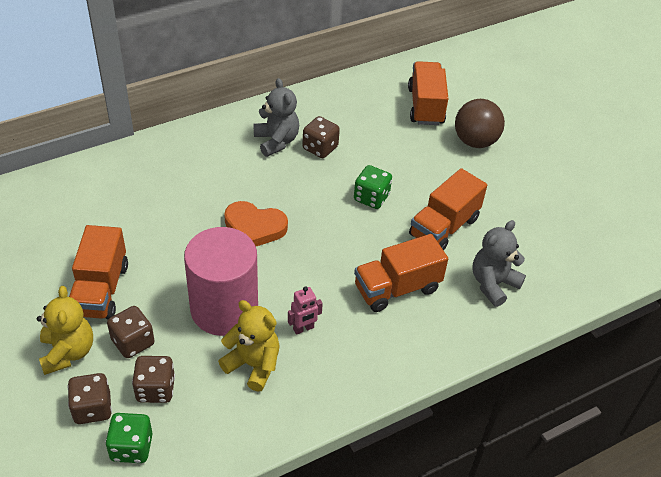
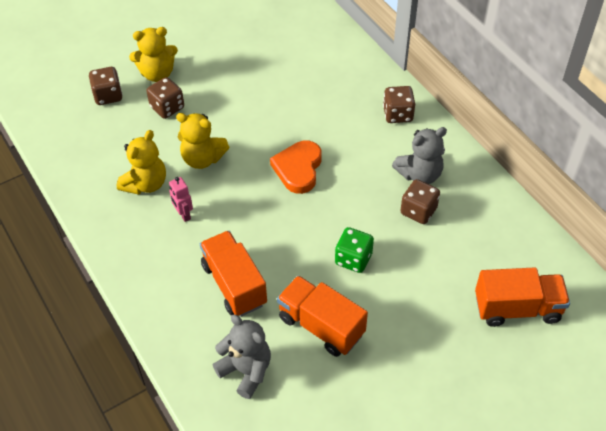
camera: 90 degrees right, 5 degrees up
orange truck [69,225,128,319] -> none
green dice [105,413,152,463] -> none
brown dice [132,356,175,403] -> brown dice moved to [383,86,415,123]
pink cylinder [184,227,258,336] -> yellow teddy bear [176,113,229,169]
brown ball [455,99,505,148] -> none

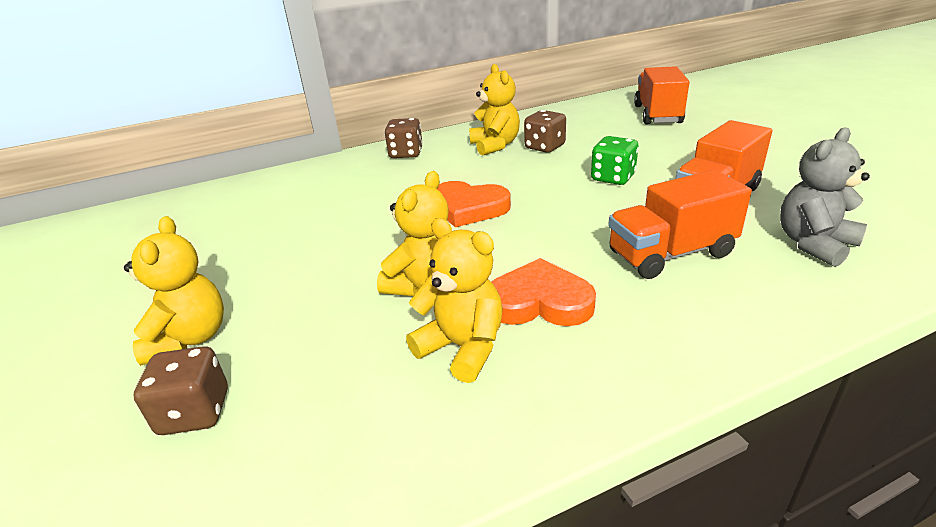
camera: 80 degrees left, 20 degrees down
brown dice [146,77,184,119] -> none
pink robot [169,177,193,222] -> orange heart [492,258,596,326]
grey teddy bear [392,127,447,184] -> yellow teddy bear [469,64,520,156]

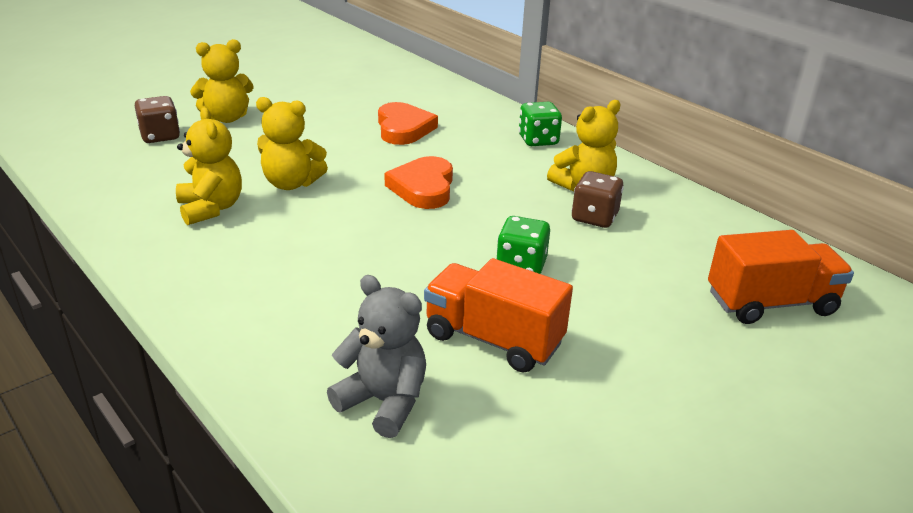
camera: 70 degrees right, 0 degrees up
brown dice [384,118,423,158] -> green dice [518,102,562,146]
yellow teddy bear [406,218,503,383] -> yellow teddy bear turned 45 degrees counterclockwise [176,107,242,225]
orange heart [492,258,596,326] -> orange heart moved to [378,102,438,145]
orange truck [608,170,752,279] -> none

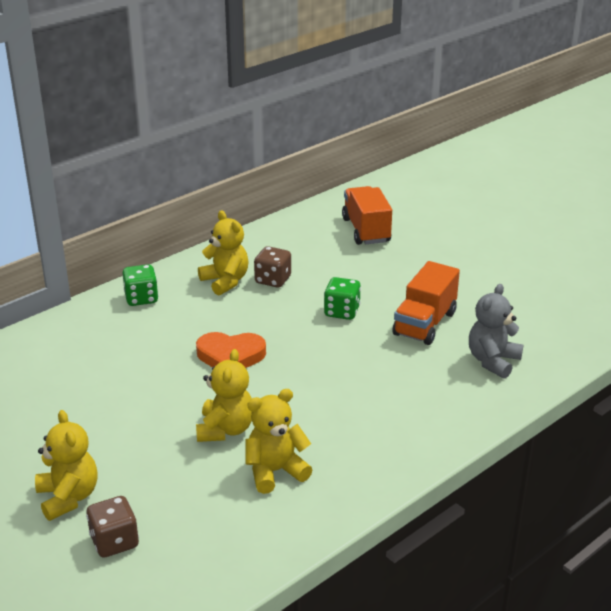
camera: 90 degrees left, 0 degrees up
orange heart [378,102,438,145] -> none

